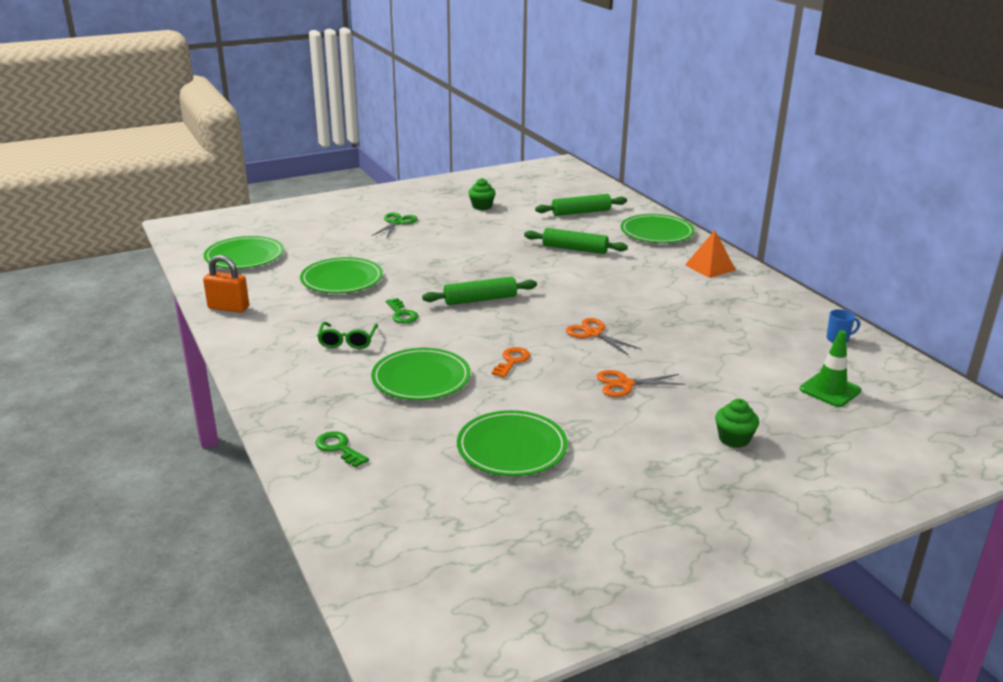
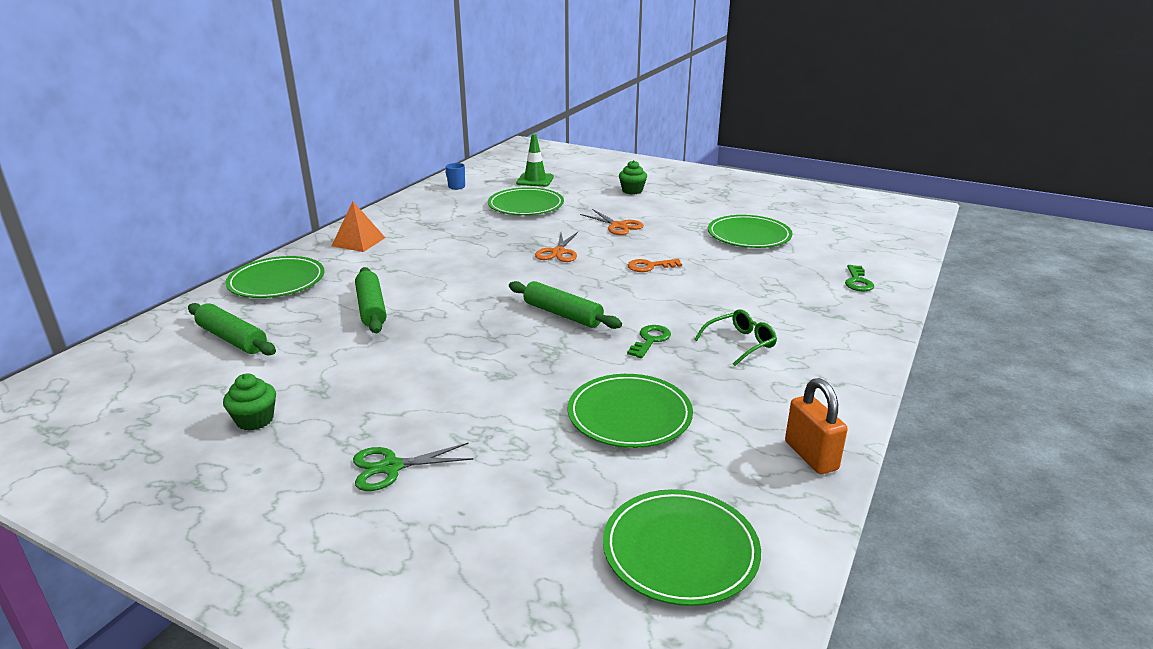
camera: 125 degrees left, 0 degrees up
green plate [371,348,471,400] -> green plate moved to [488,187,564,215]

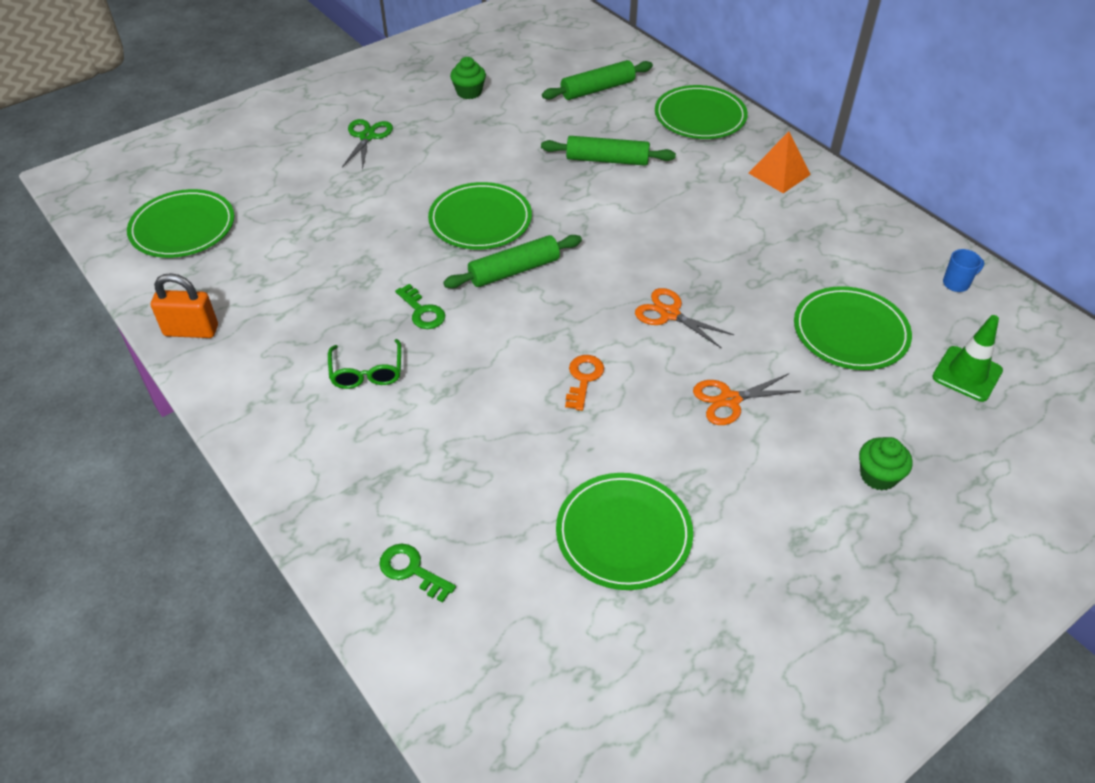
camera: 115 degrees right, 20 degrees up
green plate [568,374,693,448] -> green plate moved to [428,182,532,250]

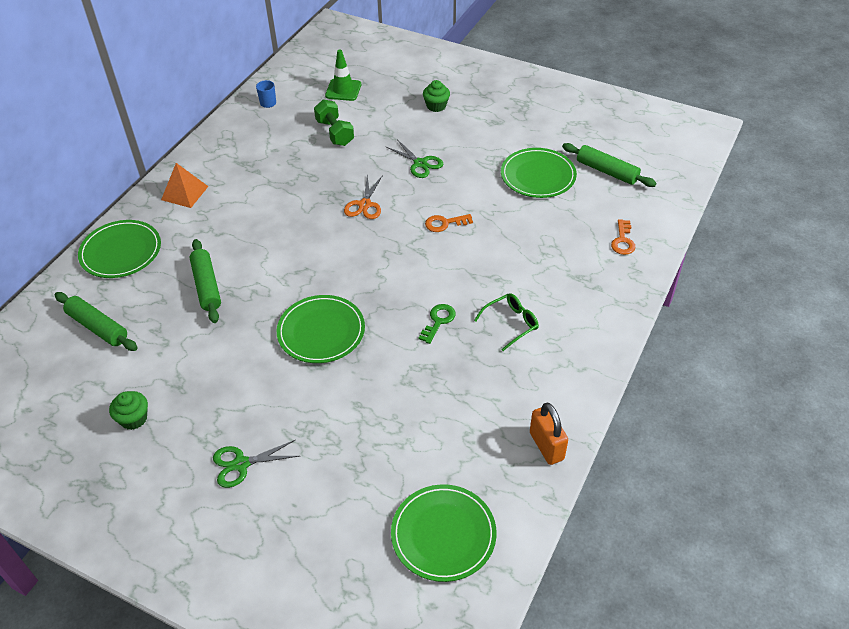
camera: 115 degrees left, 0 degrees up
green key [379,544,456,603] -> orange key [611,219,636,255]
green rolling pin [443,235,582,288] -> green rolling pin moved to [562,143,657,187]
orange scissors [693,373,801,425] -> green scissors [386,139,443,178]
green plate [794,286,912,370] -> green dumbbell [314,99,354,146]

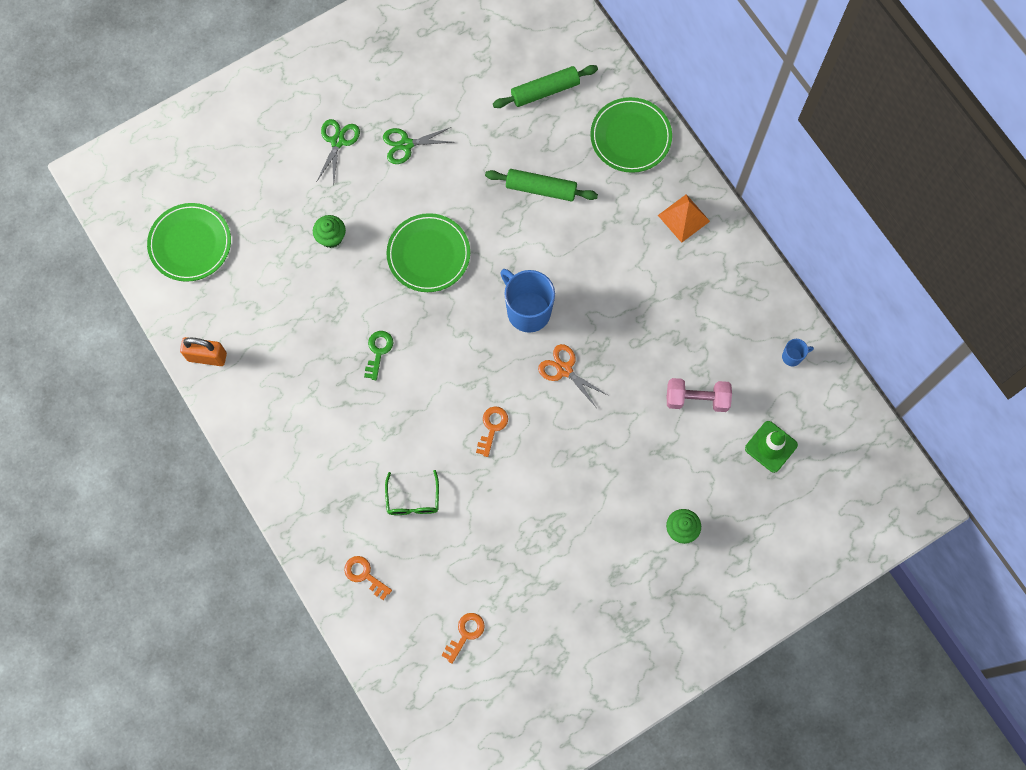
camera: 120 degrees right, 25 degrees up
green cupcake [109,391,148,430] -> green cupcake moved to [313,215,346,248]
green dumbbell [314,99,354,146] -> pink dumbbell [667,378,732,412]
green scissors [386,139,443,178] -> green scissors moved to [383,127,453,164]
green key [419,304,456,344] -> green key turned 135 degrees counterclockwise [364,331,393,380]
green glasses [474,293,539,351] -> green glasses moved to [385,470,439,515]
green plate [501,148,577,198] -> none
green rolling pin [562,143,657,187] -> orange key [441,613,485,664]
none -> blue mug [500,269,555,333]

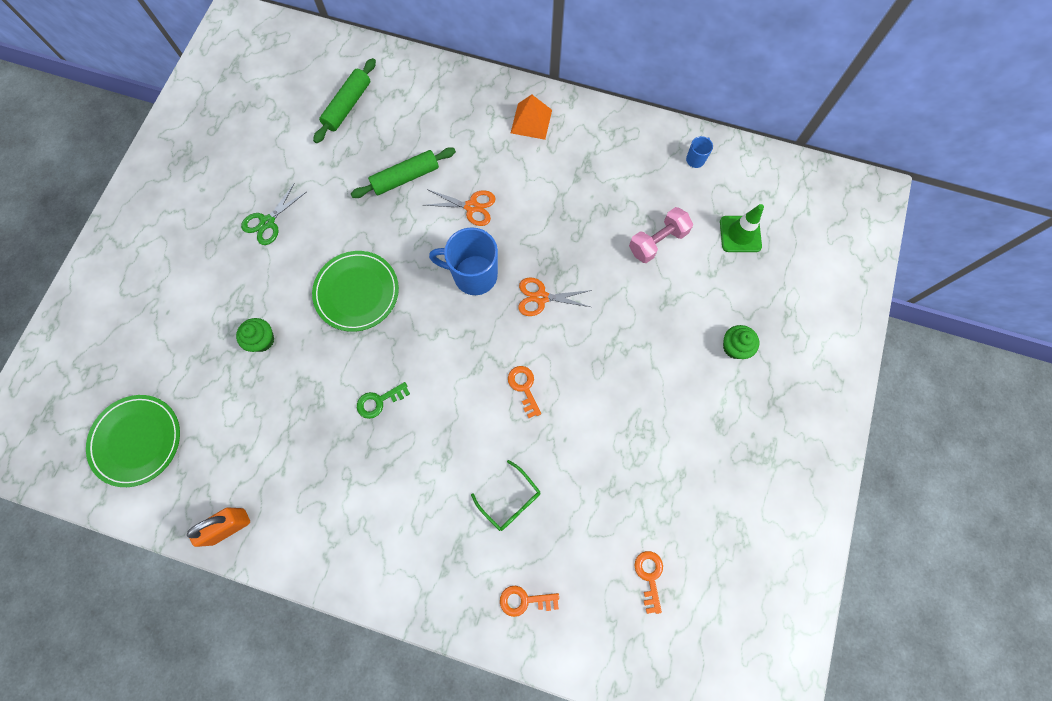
camera: 40 degrees left, 0 degrees up
green scissors [317,119,360,186] -> none
green key [364,331,393,380] -> green key turned 90 degrees counterclockwise [357,382,410,419]
green plate [590,97,672,173] -> none
none -> orange scissors [424,189,496,226]

